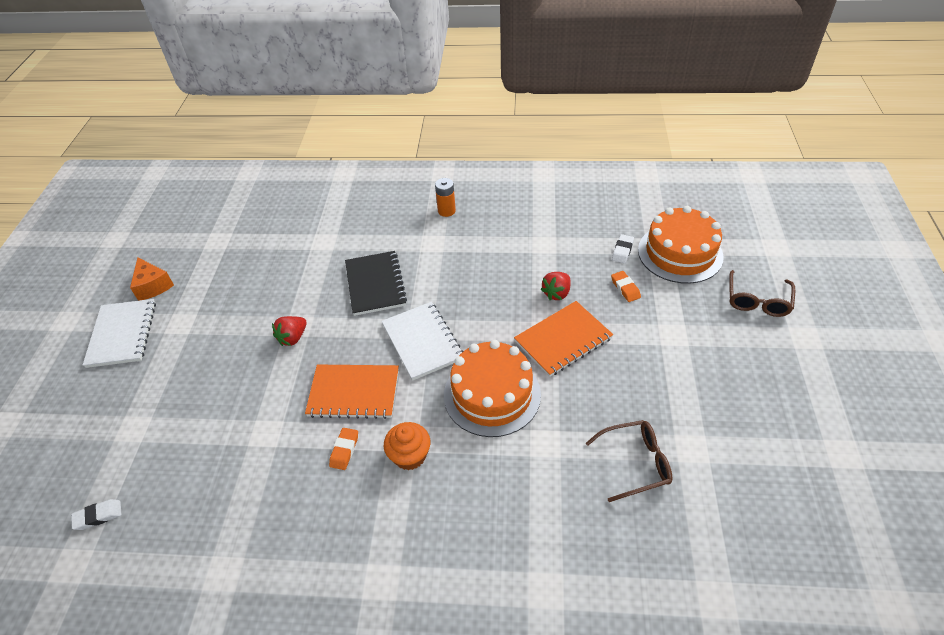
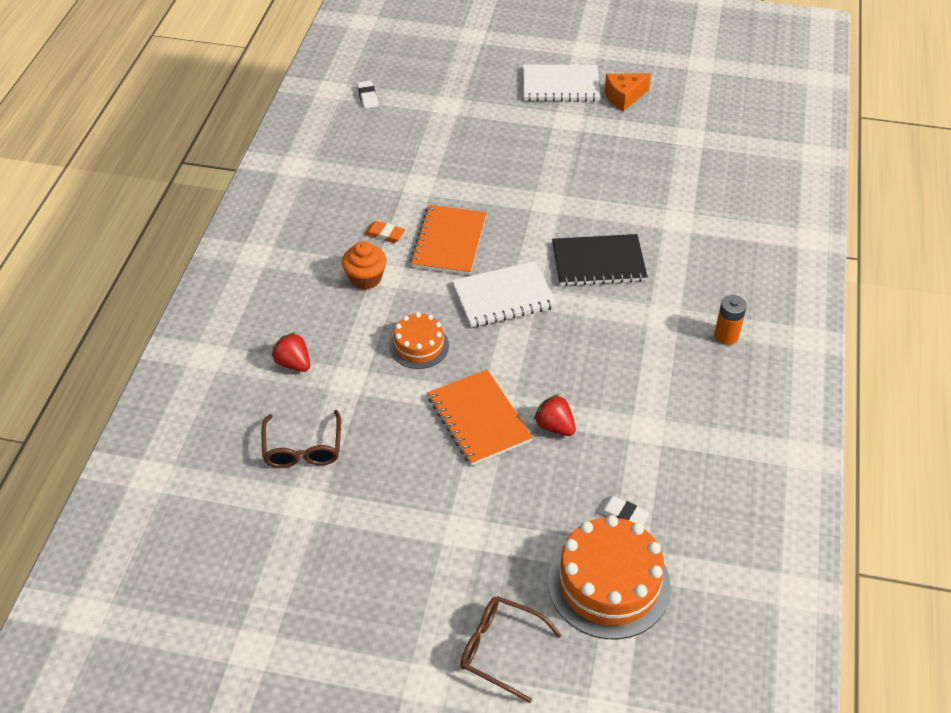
camera: 95 degrees right, 0 degrees up
red strawberry [272,316,307,346] -> red strawberry moved to [272,332,310,372]
orange cake [444,340,541,437] -> orange cake [389,312,449,369], size x0.57
orange eraser [611,271,641,302] -> none

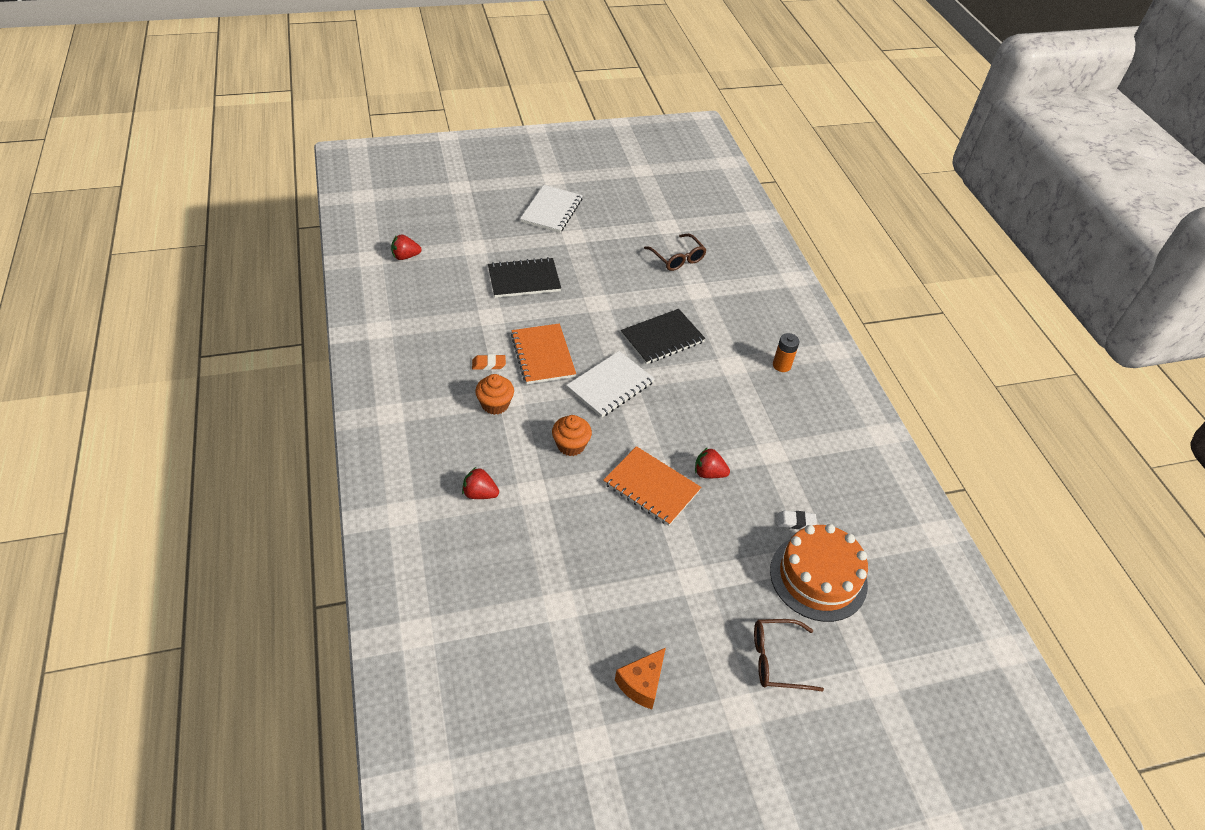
camera: 30 degrees left, 0 degrees up
brown glasses [261,410,341,468] -> brown glasses moved to [644,234,706,271]
white eraser [357,80,378,109] -> red strawberry [391,234,421,260]
orange cake [389,312,449,369] -> orange cupcake [552,415,592,456]
white notebook [523,65,600,102] -> white notebook turned 45 degrees counterclockwise [520,185,583,233]
orange cheese [605,73,651,112] -> orange cheese moved to [615,648,666,709]
none -> black notebook [488,257,561,298]

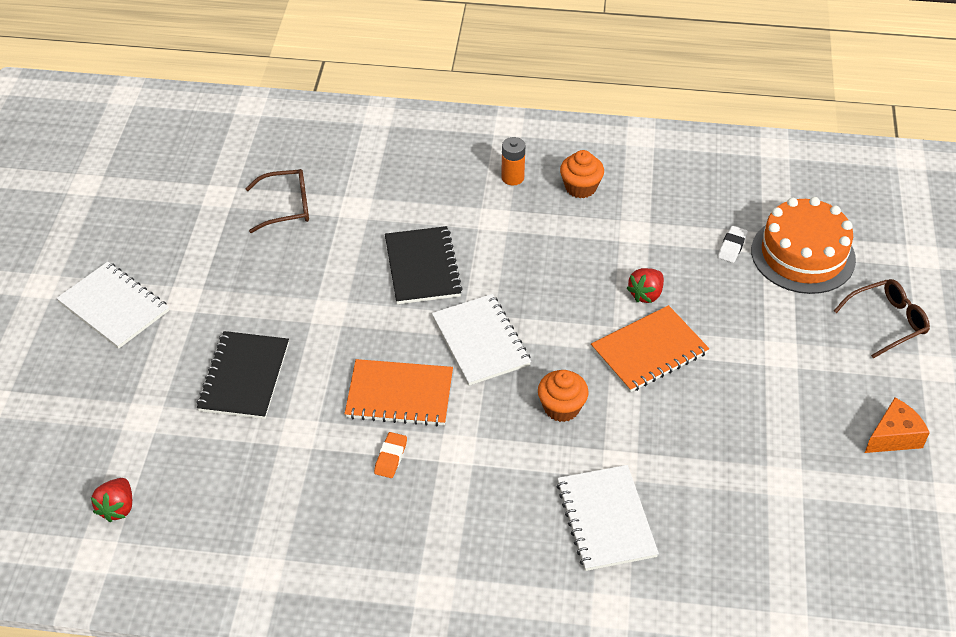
camera: 65 degrees left, 0 degrees up
red strawberry [462,467,499,499] -> white notebook [556,465,659,571]
orange cupcake [475,374,514,415] -> orange cupcake moved to [560,150,604,198]
orange cheese [615,648,666,709] -> orange cheese turned 90 degrees counterclockwise [865,398,930,453]
brown glasses [754,619,824,692] -> brown glasses turned 135 degrees counterclockwise [834,279,930,359]

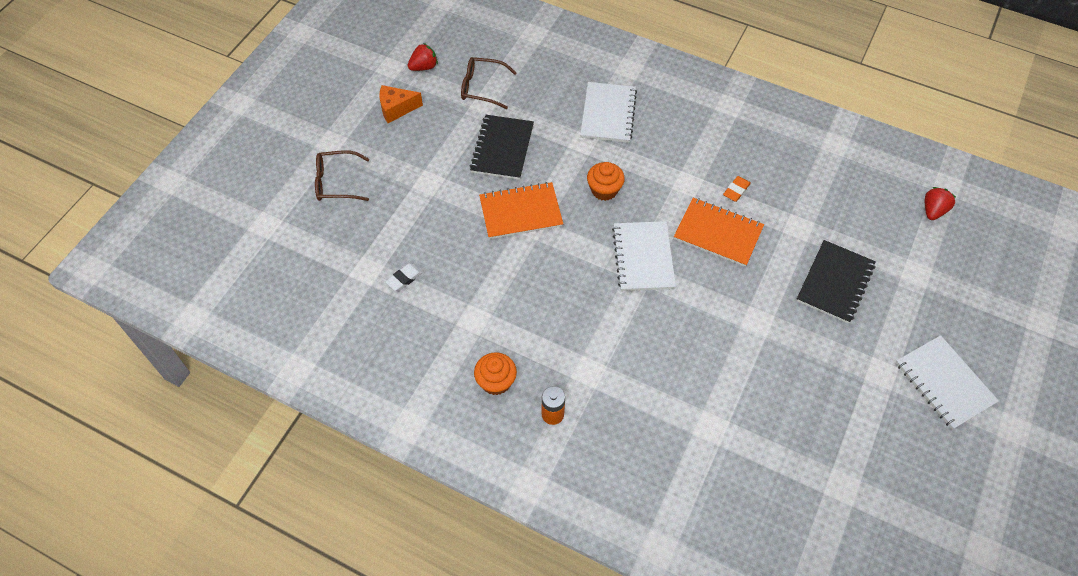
camera: 160 degrees left, 10 degrees up
brown glasses [245,169,309,233] -> brown glasses moved to [461,57,517,109]
black notebook [385,226,463,304] -> black notebook moved to [470,115,534,180]
red strawberry [627,268,664,303] -> red strawberry moved to [407,43,438,71]
orange cake [751,197,856,294] -> none

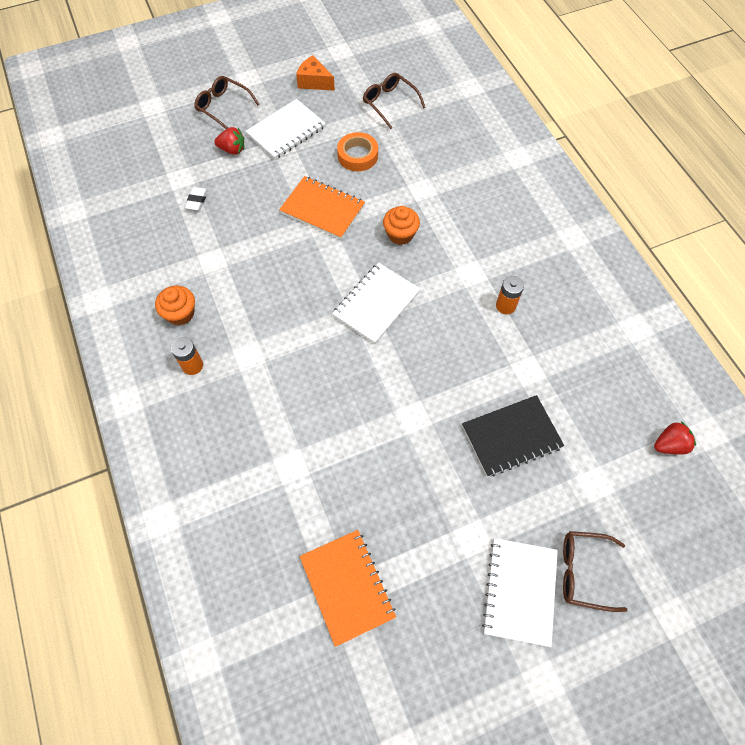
camera: 40 degrees right, 5 degrees up
white eraser [386,263,422,291] -> white eraser turned 75 degrees counterclockwise [185,187,208,210]
red strawberry [407,43,438,71] -> red strawberry moved to [214,127,244,155]
black notebook [470,115,534,180] -> orange tape [337,132,378,171]
white notebook [580,82,637,143] -> white notebook moved to [245,99,326,159]
orange notebook [674,198,764,267] -> orange notebook moved to [300,530,396,647]
orange eraser [723,176,751,202] -> orange battery [496,276,524,314]
none -> brown glasses [563,531,627,612]

